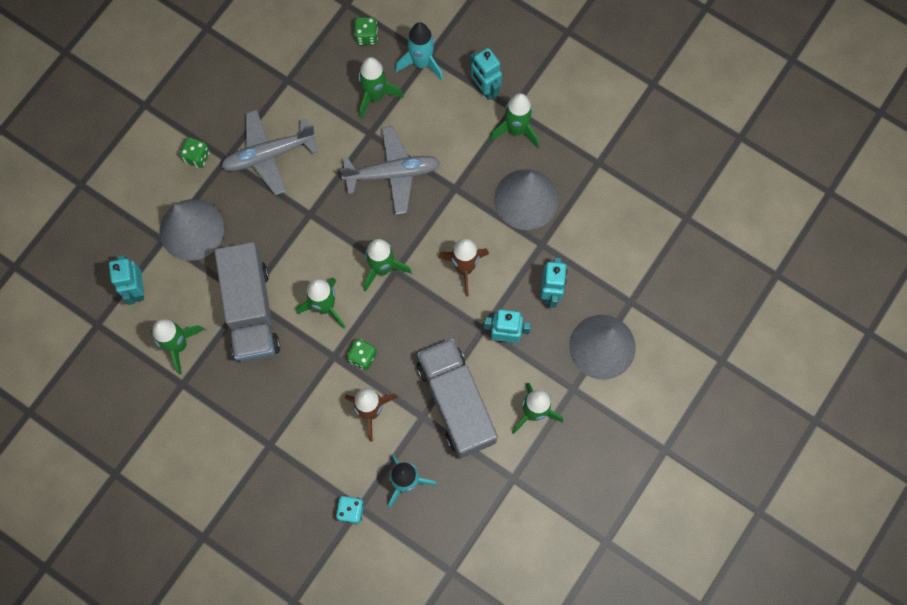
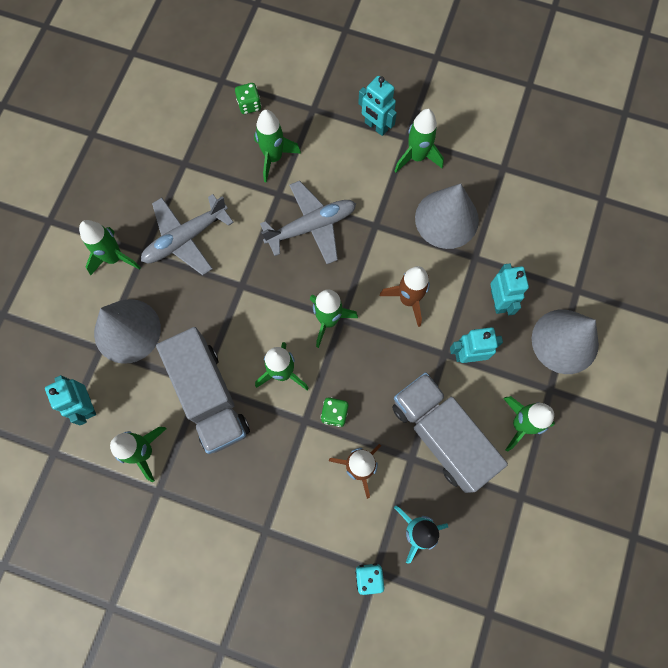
camera: 15 degrees left, 0 degrees up
green dice [180,137,210,168] -> green rocket [79,220,141,275]
turquoise rocket [395,22,443,81] -> none

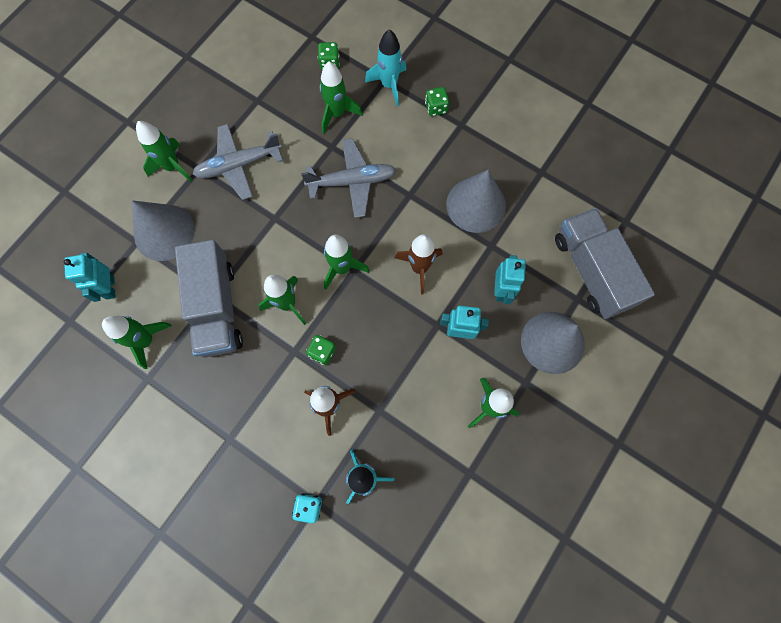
camera: 15 degrees right, 0 degrees up
turquoise robot [358,76,397,136] -> green dice [425,87,449,116]
grey truck [392,372,508,493] -> grey truck moved to [555,208,655,319]
green rocket [395,109,444,173] -> none
none -> turquoise rocket [365,29,406,106]

